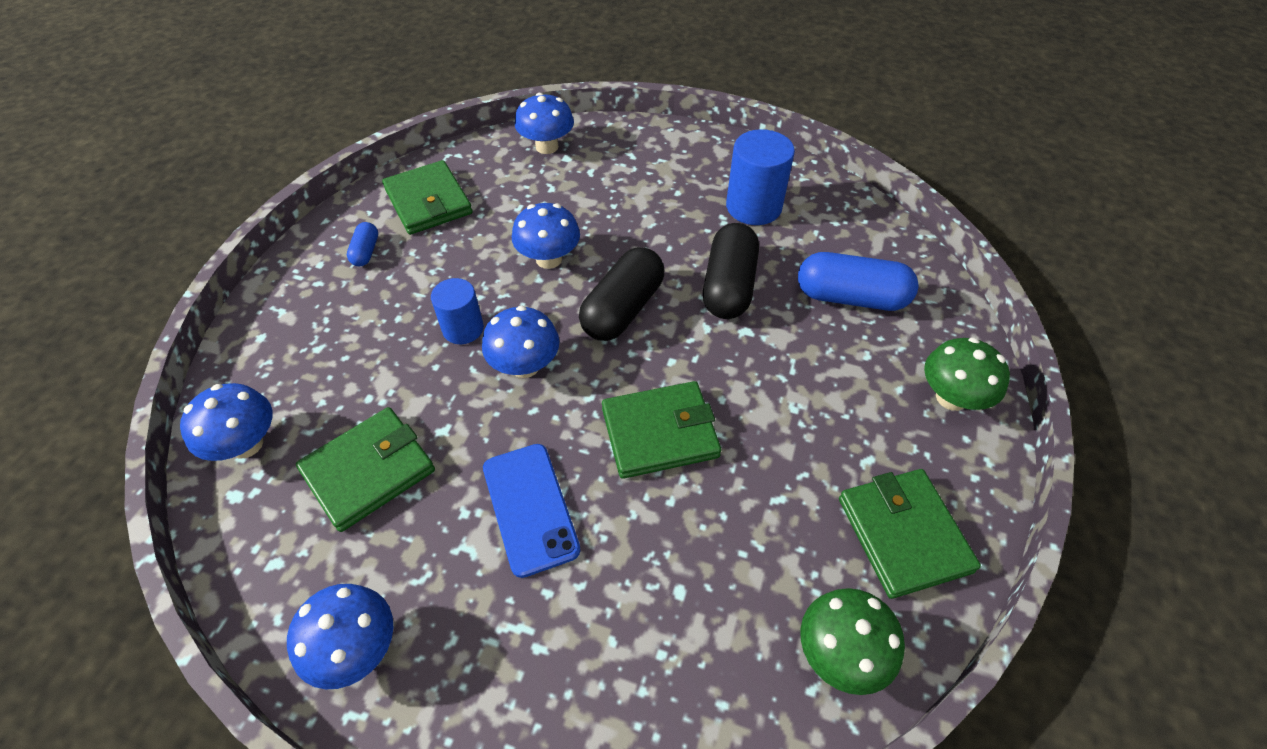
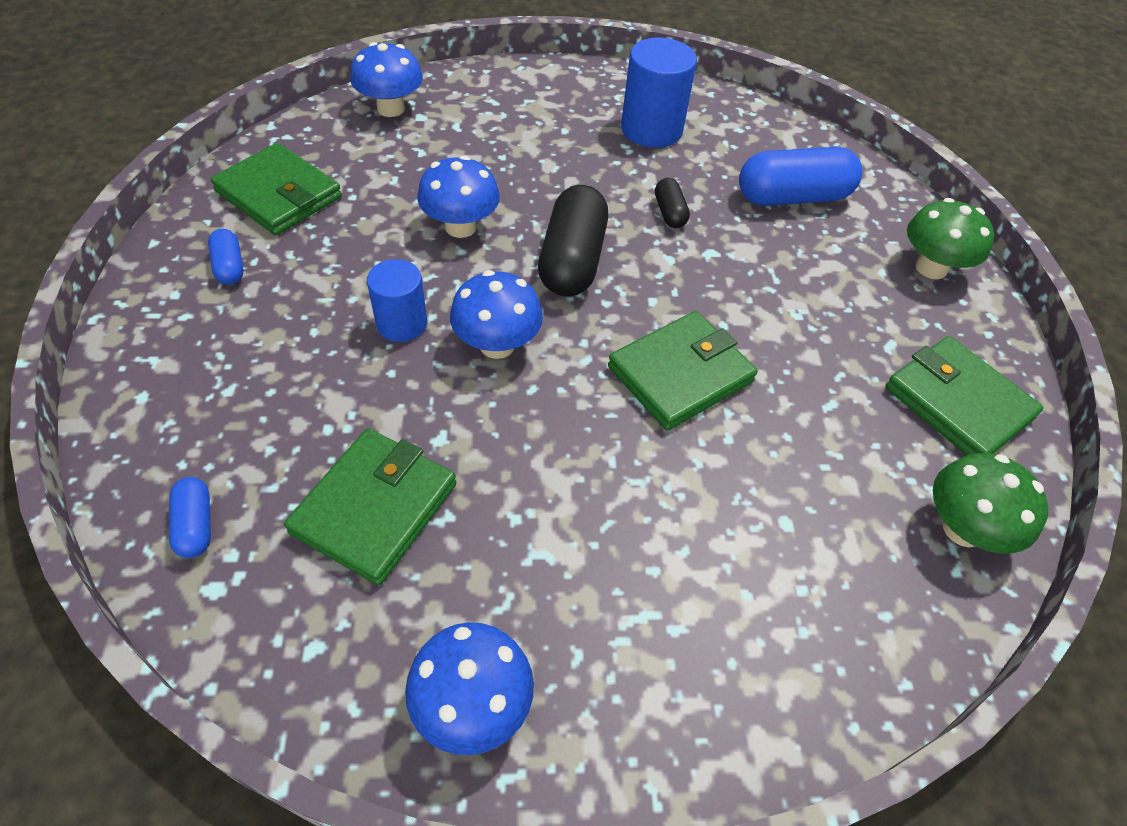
camera: 25 degrees left, 0 degrees up
blue mushroom [180,383,273,461] -> blue capsule [169,477,211,558]
blue phone [483,444,581,578] -> none
black capsule [703,223,759,319] -> black capsule [655,178,690,228], size x0.49

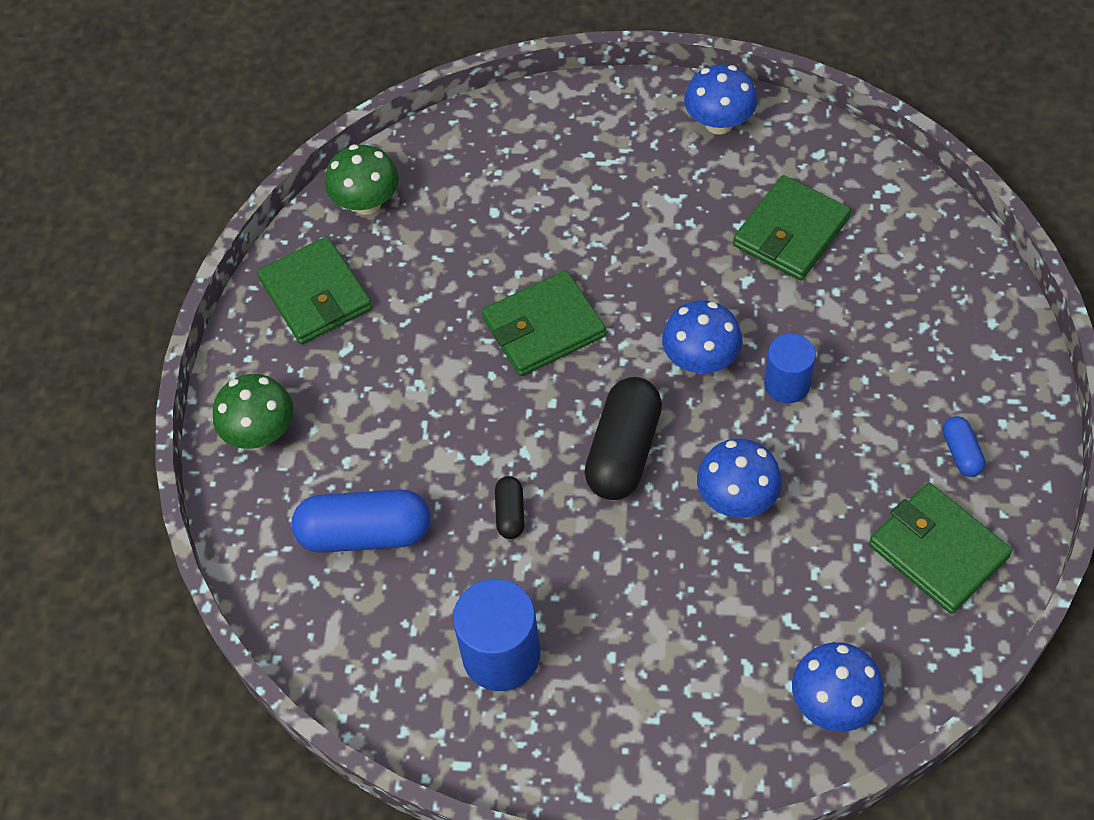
camera: 165 degrees left, 5 degrees up
blue capsule [169,477,211,558] -> none

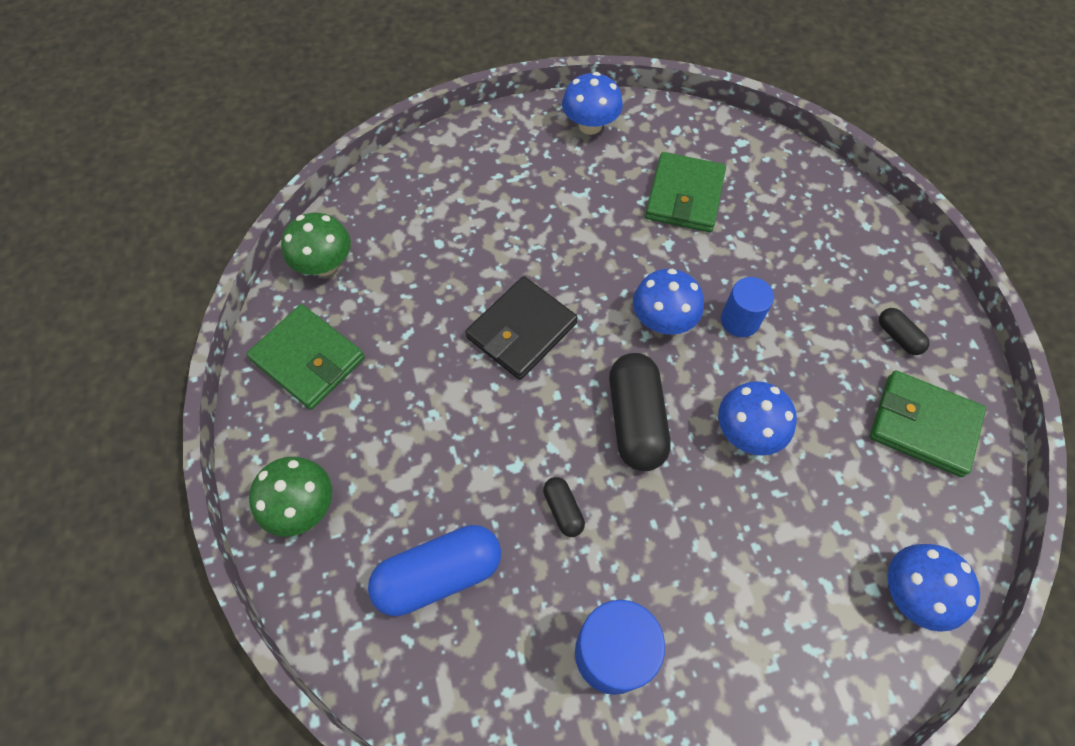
camera: 25 degrees left, 5 degrees up
green wallet [482,270,606,376] -> black wallet [465,276,578,380]
blue capsule [943,416,985,477] -> black capsule [879,308,930,355]

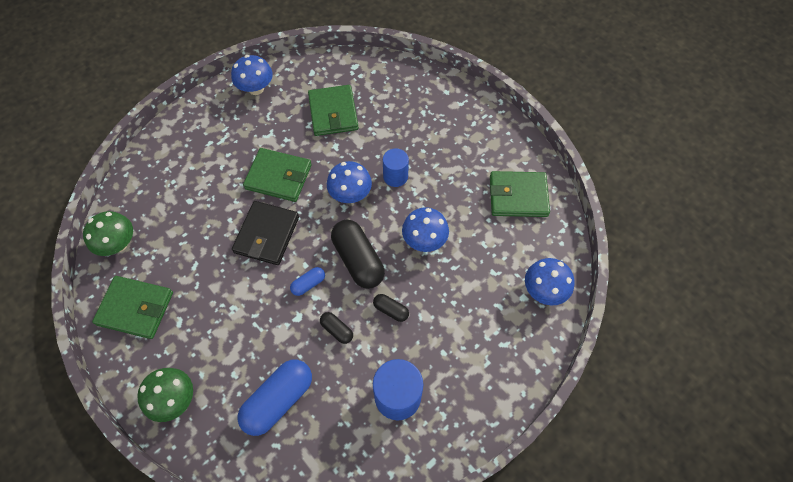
camera: 25 degrees left, 0 degrees up
black capsule [879,308,930,355] -> black capsule moved to [373,294,409,322]
none -> green wallet [243,148,312,202]
none -> blue capsule [290,267,325,296]

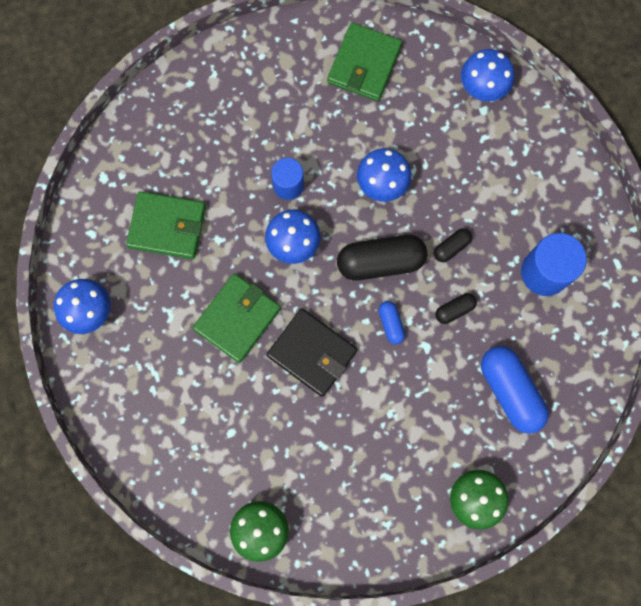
camera: 70 degrees left, 15 degrees up
green wallet [92,276,173,339] -> none

